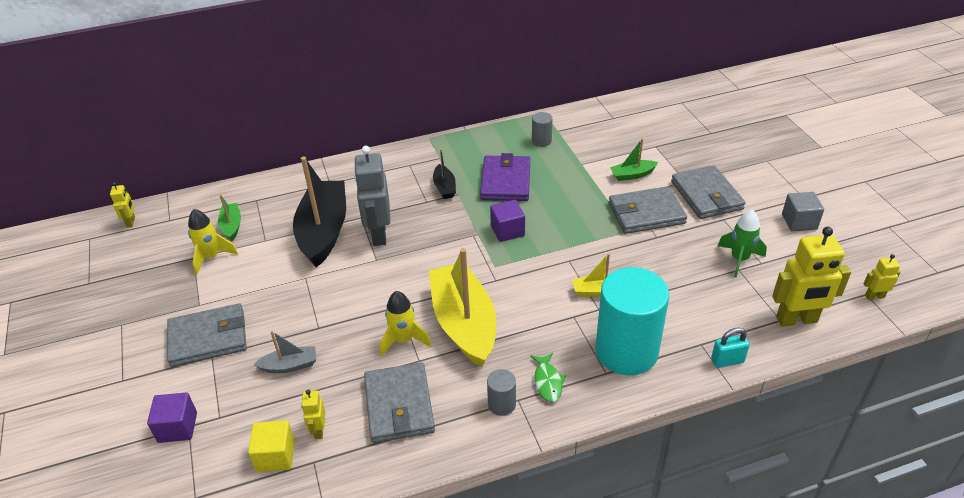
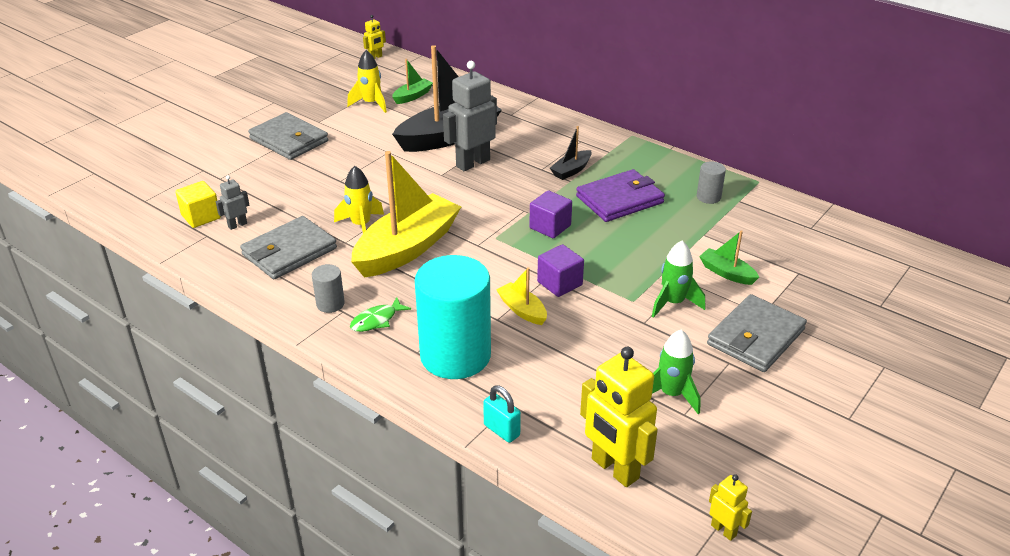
camera: 55 degrees right, 5 degrees down
purple cube [147,393,197,443] -> purple cube moved to [537,244,584,297]
grey boat [254,331,316,373] -> none
yellow robot [301,390,325,439] -> grey robot [216,175,249,230]
grey wallet [609,186,687,234] -> green rocket [651,241,705,318]
grey cube [782,192,824,231] -> none

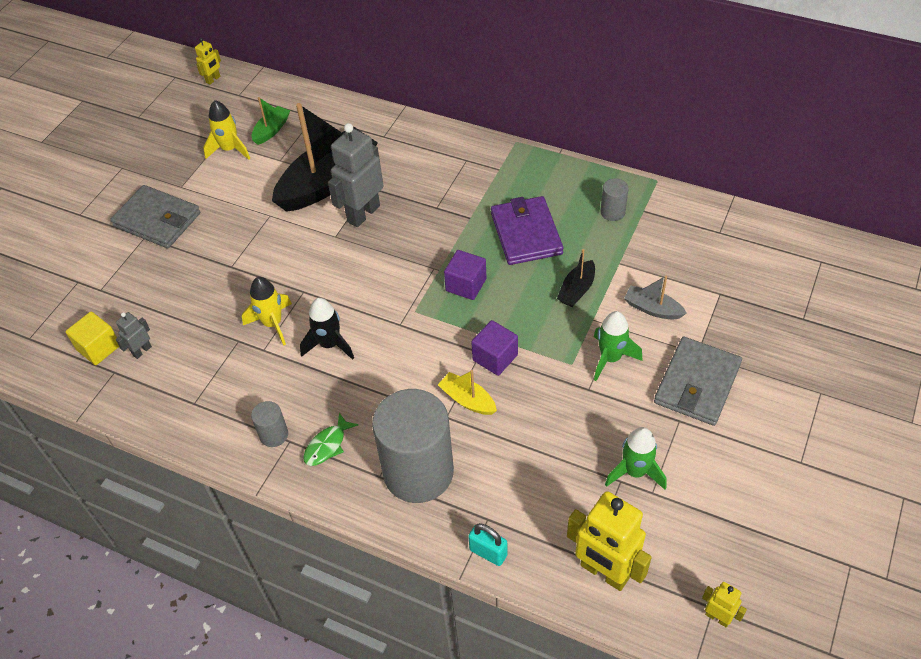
camera: 10 degrees left, 15 degrees up
grey wallet [240,216,337,279] -> none
yellow boat [351,151,461,277] -> black rocket [300,298,354,360]
turquoise cylinder [415,255,491,379] -> grey cylinder [372,389,454,503]
black boat [550,126,592,180] -> black boat moved to [557,249,595,307]
purple wallet [576,169,665,222] -> purple wallet turned 60 degrees counterclockwise [491,196,563,265]
green boat [699,230,759,285] -> grey boat [624,275,687,319]

